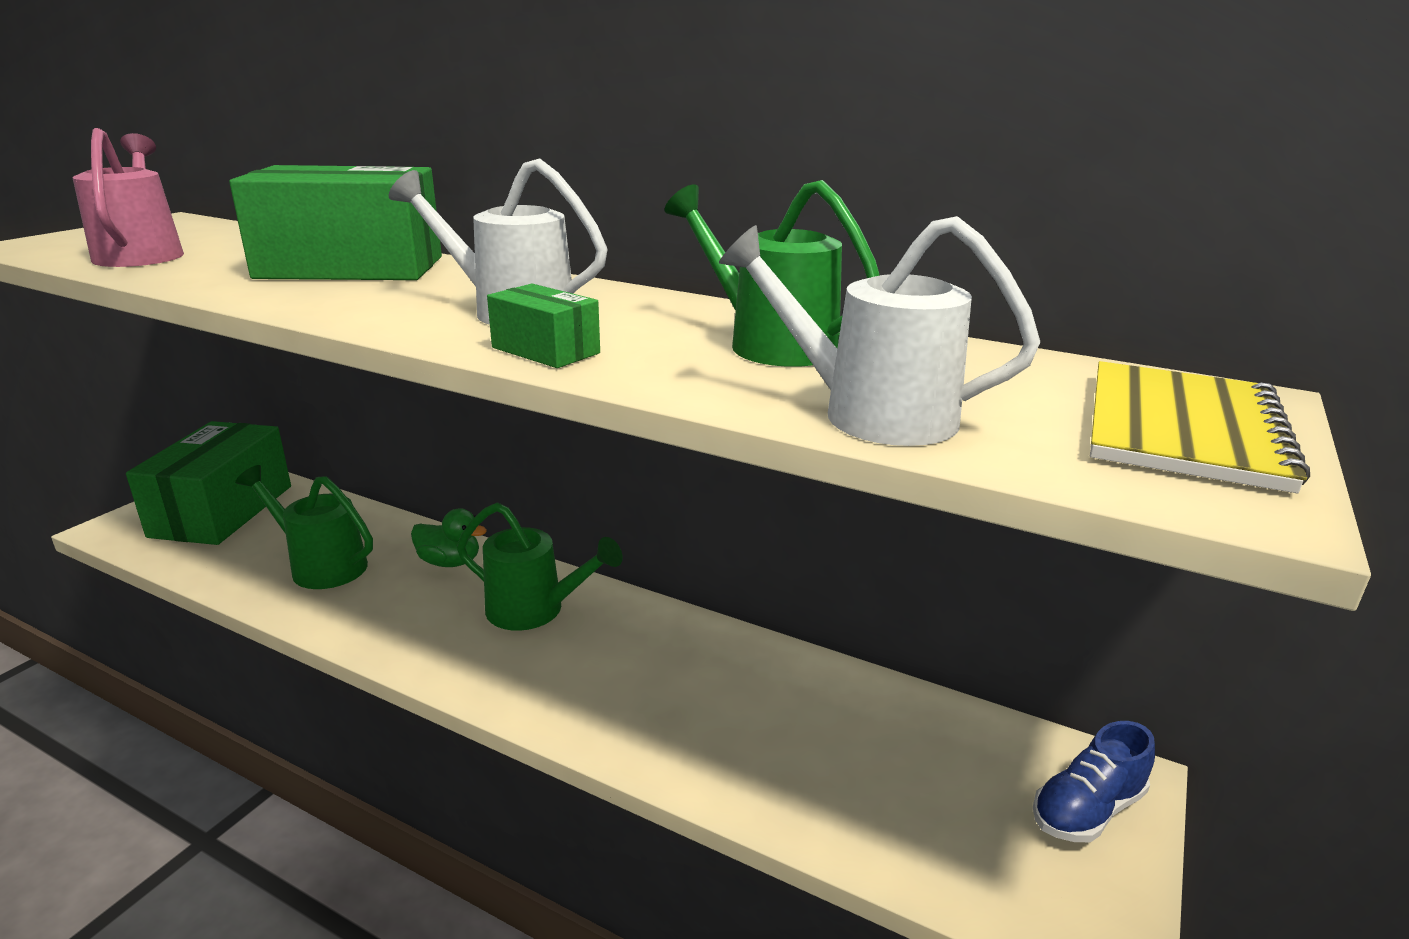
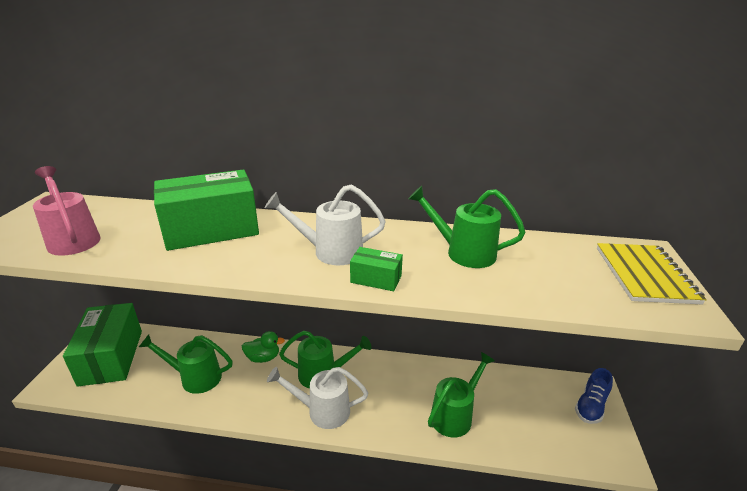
camera: 20 degrees left, 5 degrees up
white watering can [719,216,1040,446] -> white watering can moved to [267,367,368,429]
none -> green watering can [428,352,495,438]

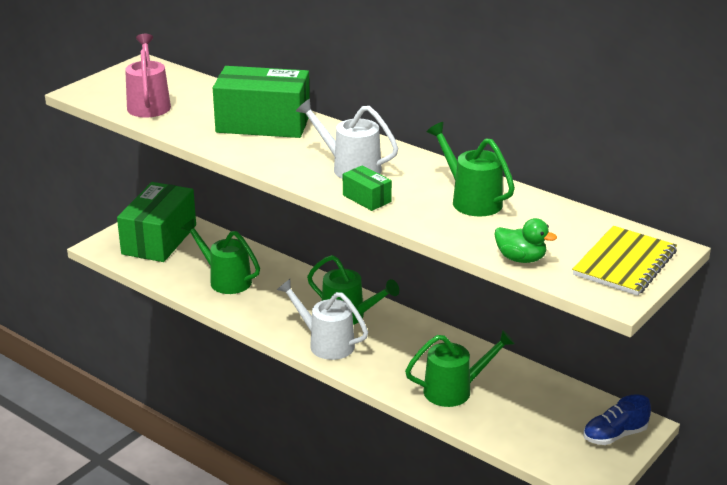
camera: 30 degrees right, 0 degrees up
green duck [242,331,285,363] -> green duck moved to [495,218,557,263]

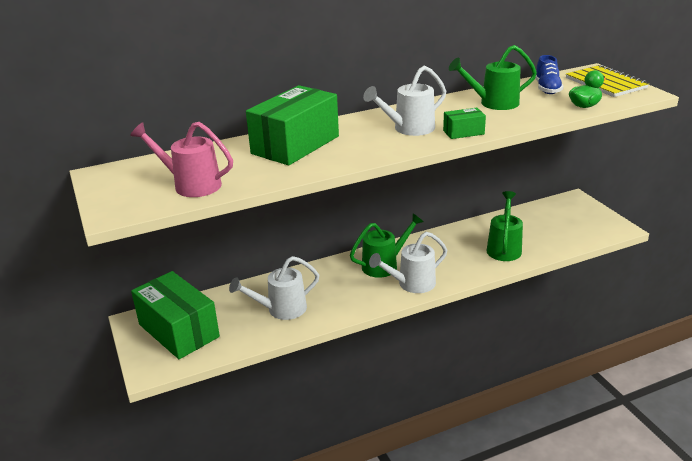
camera: 60 degrees left, 0 degrees up
green watering can [181,219,260,294] -> white watering can [229,256,319,320]
blue shoe [583,394,651,445] -> blue shoe moved to [535,55,563,94]

